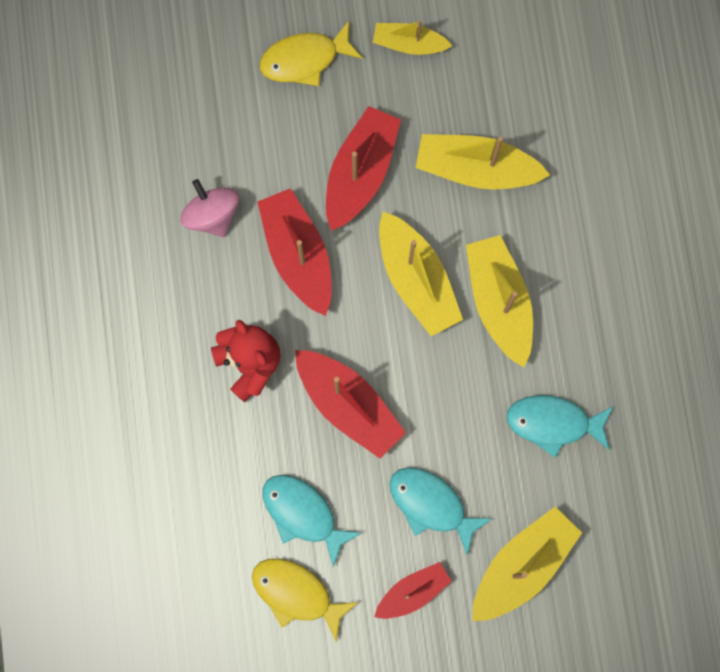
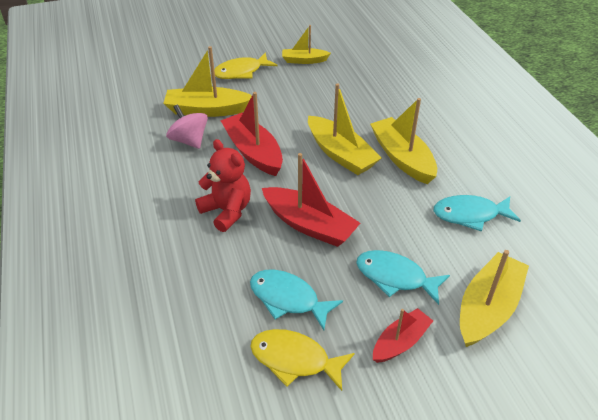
camera: 10 degrees left, 35 degrees down
red boat [326,106,401,231] -> none
yellow boat [416,134,550,190] -> yellow boat moved to [163,46,252,117]

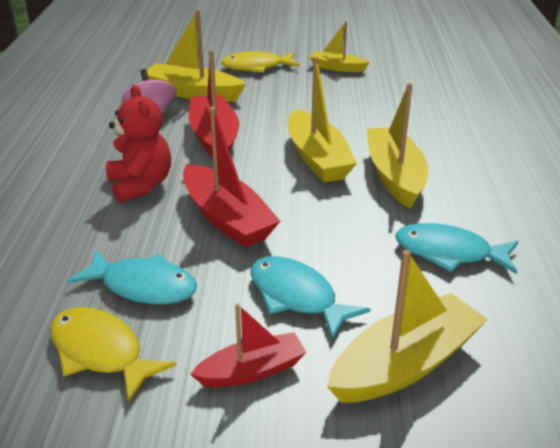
camera: 20 degrees right, 10 degrees down
turquoise fish [250,270,343,330] -> turquoise fish turned 150 degrees clockwise [67,250,197,305]

